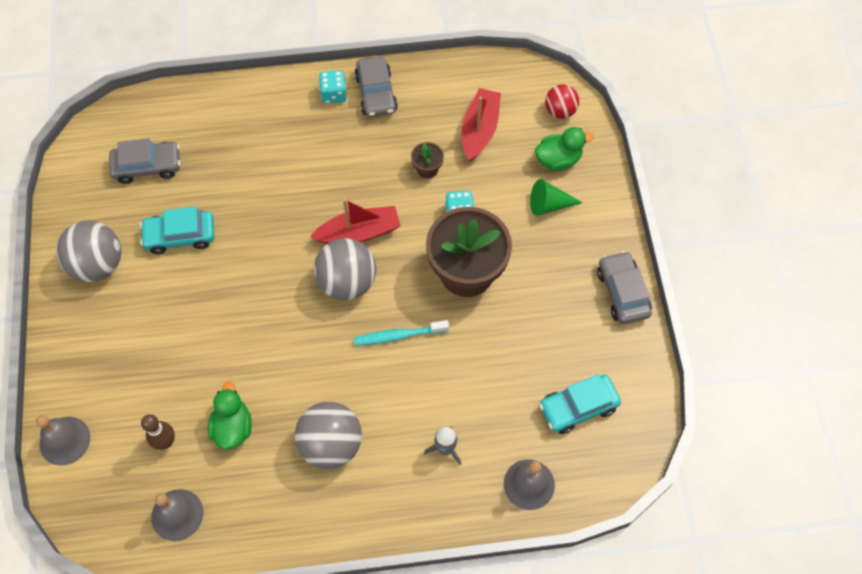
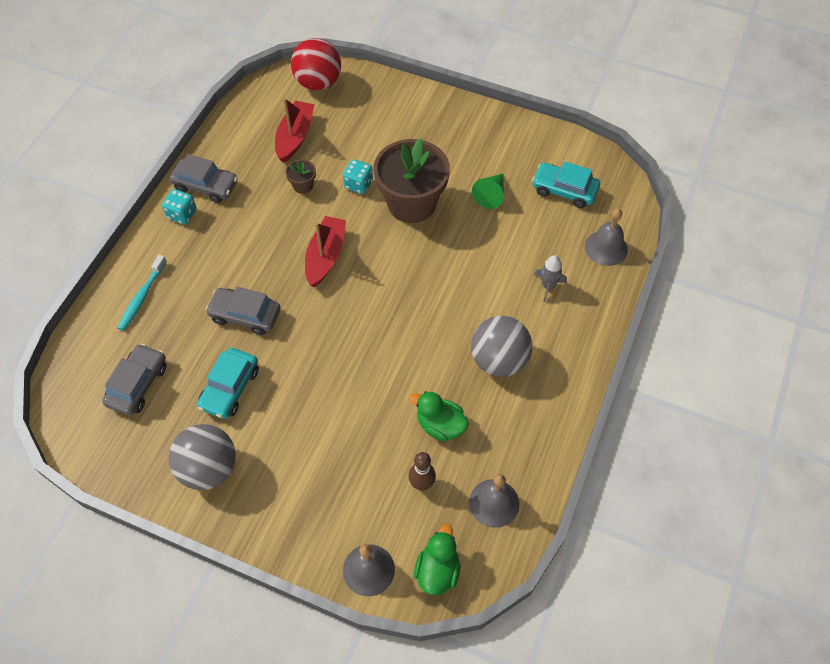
camera: 60 degrees left, 5 degrees down
grey ball [314,238,376,300] -> none
turquoise toothbrush [354,320,449,345] -> turquoise toothbrush moved to [118,255,167,331]
red boat [462,88,501,161] -> red boat turned 60 degrees clockwise [275,98,315,163]
green cone [530,179,583,216] -> green cone moved to [472,174,504,209]
green duck [535,127,593,171] -> green duck moved to [414,524,460,595]
turquoise car [539,374,621,434] -> turquoise car turned 105 degrees clockwise [532,161,600,208]
red ball [545,84,579,119] -> red ball [291,38,341,90], size x1.67
grey car [597,251,652,324] -> grey car moved to [205,287,281,335]

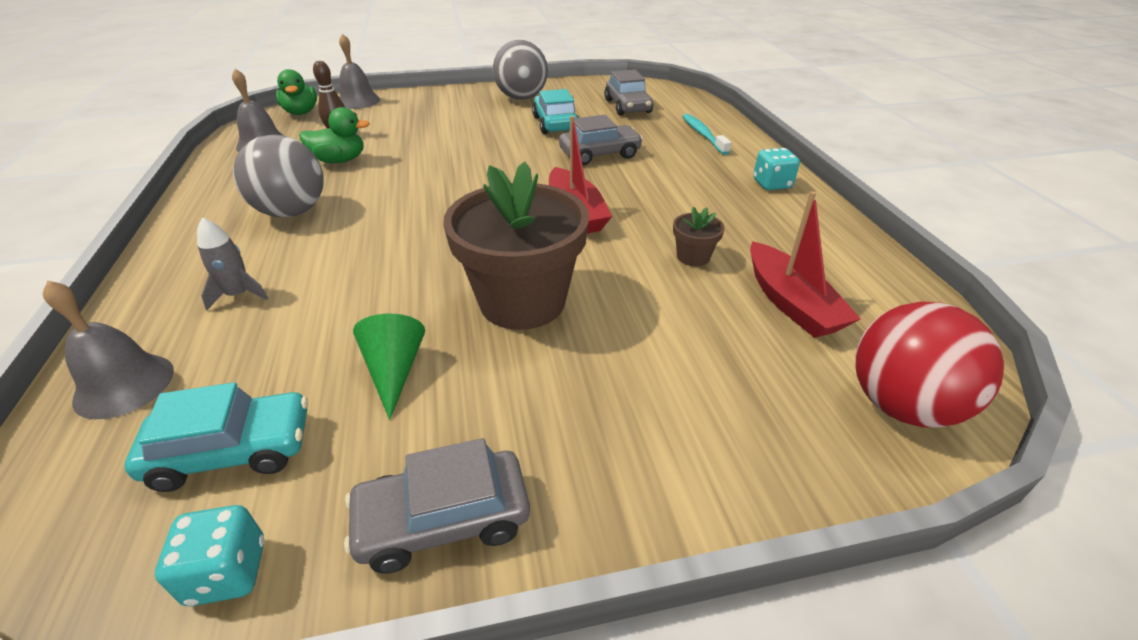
camera: 145 degrees right, 20 degrees down
grey car [170,154,238,203] -> grey car moved to [344,438,530,574]
turquoise dice [343,159,373,194] -> turquoise dice moved to [155,505,265,606]

